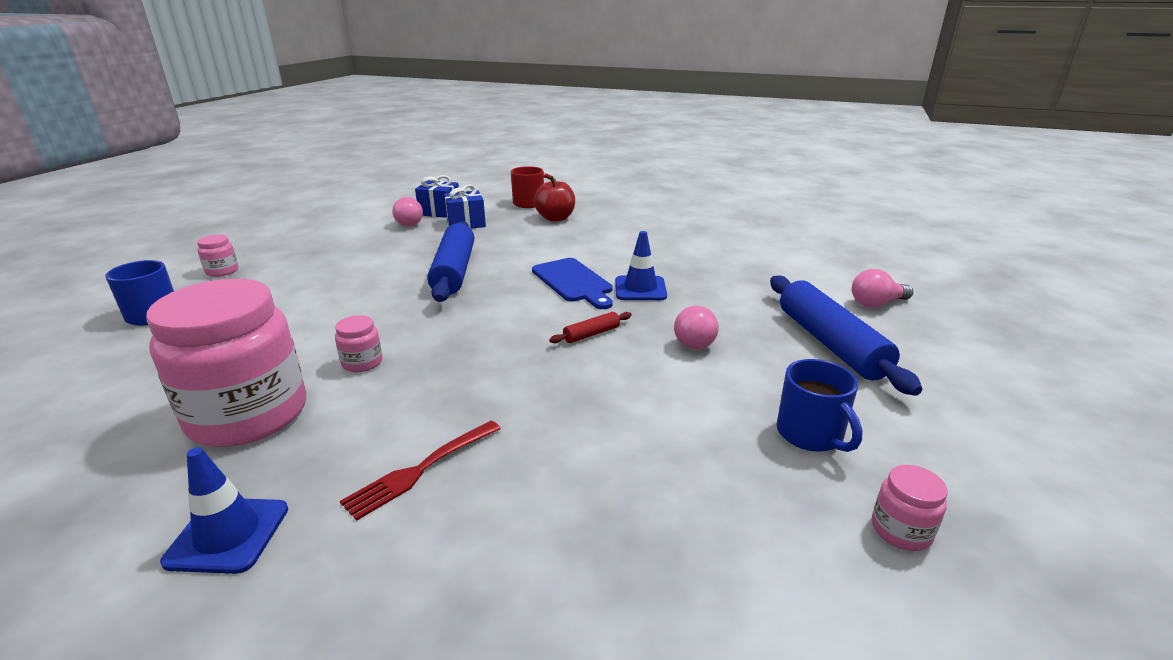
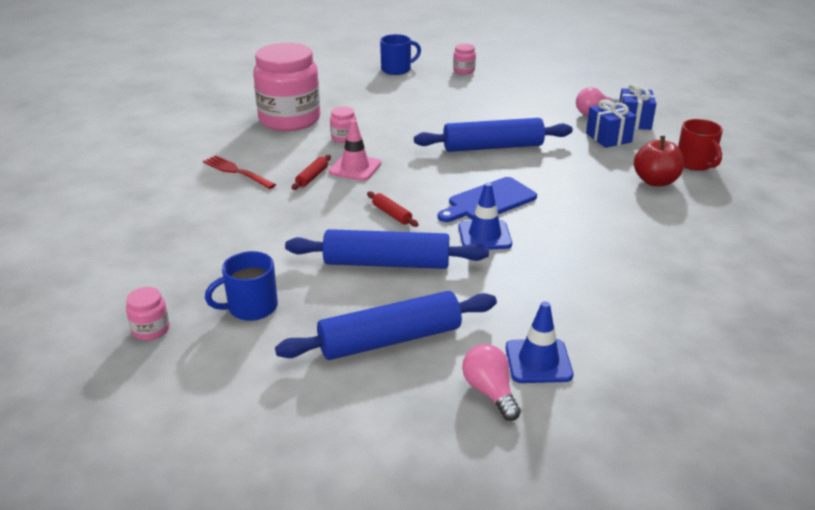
camera: 85 degrees right, 5 degrees up
blue traffic cone [160,447,288,574] -> blue traffic cone moved to [506,301,573,383]
pink light bulb [674,306,719,350] -> blue rolling pin [285,229,489,269]
none -> red rolling pin [292,155,331,190]
none -> pink traffic cone [329,120,381,181]

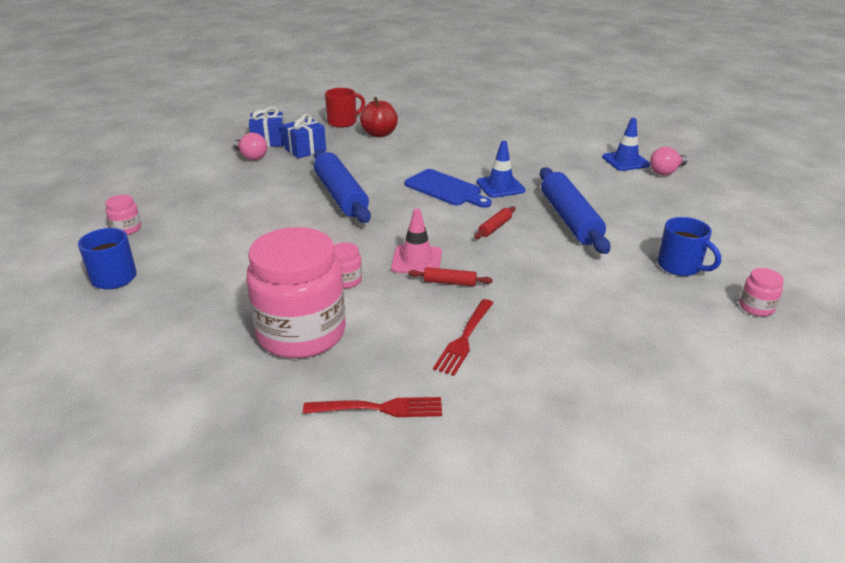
camera: 105 degrees left, 0 degrees up
blue rolling pin [275,291,497,360] -> none
none -> red fork [303,397,442,417]

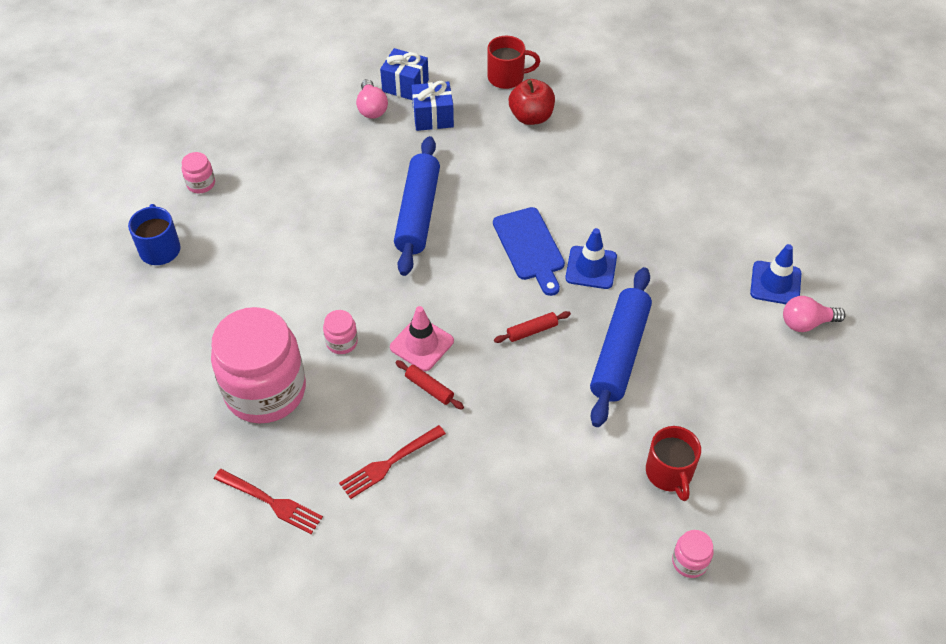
camera: 30 degrees right, 20 degrees up
blue mug [657,217,721,276] -> red mug [646,426,701,501]

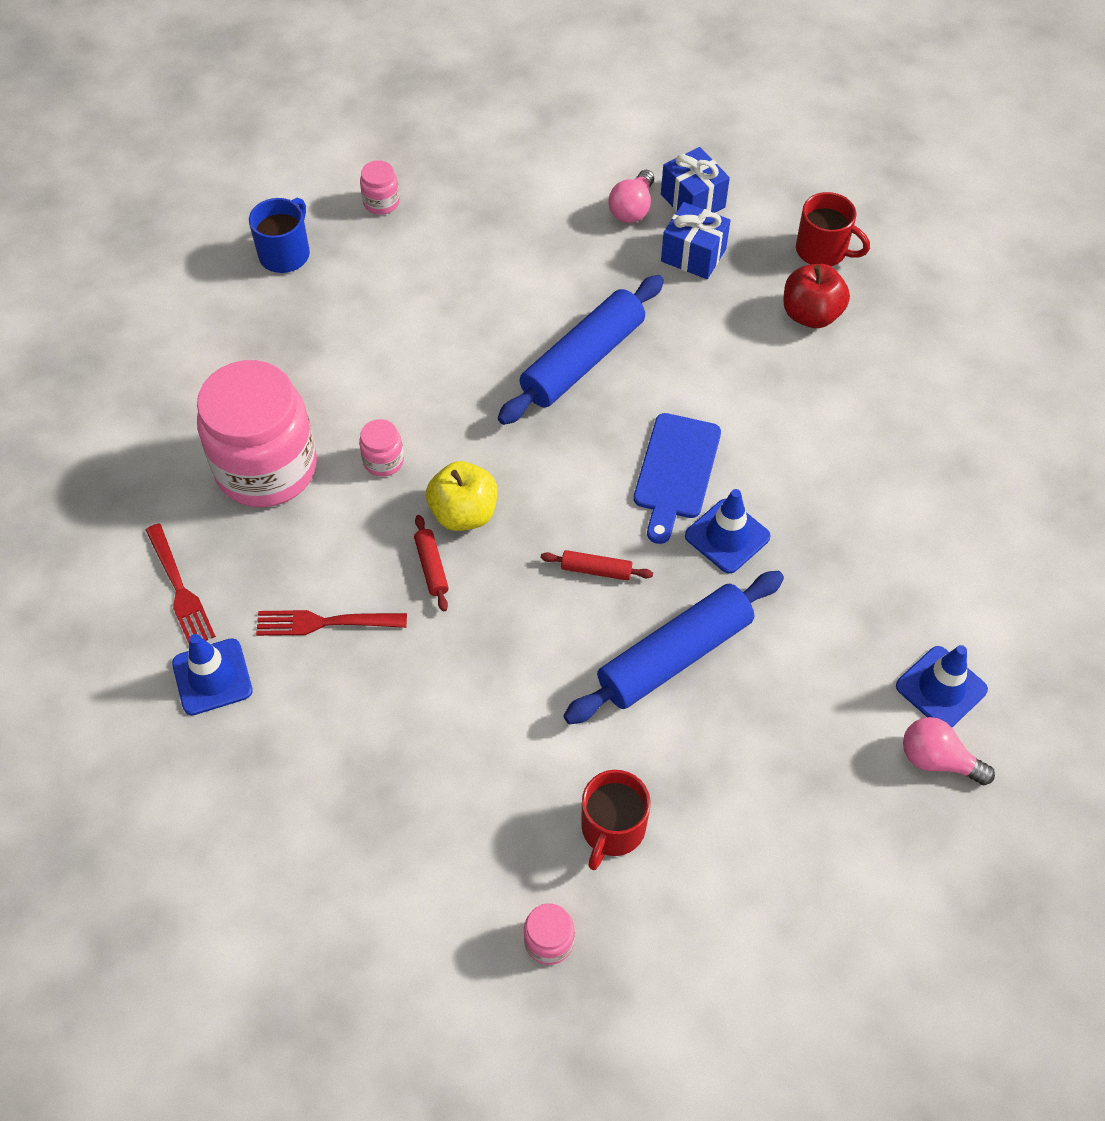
camera: 35 degrees right, 5 degrees up
pink traffic cone [390,306,454,371] -> yellow apple [426,461,497,531]
none -> blue traffic cone [172,634,253,715]

